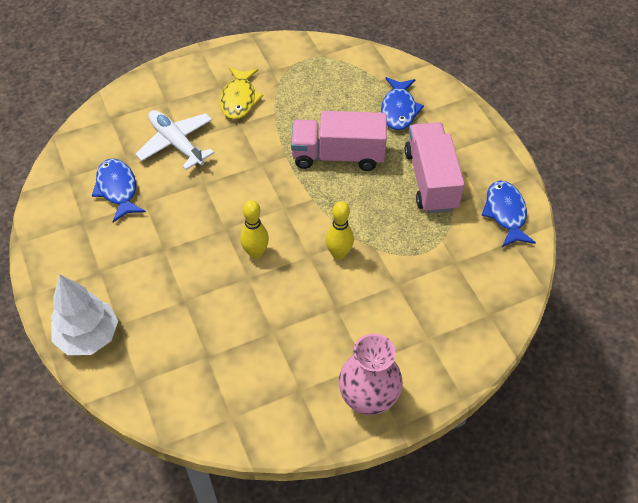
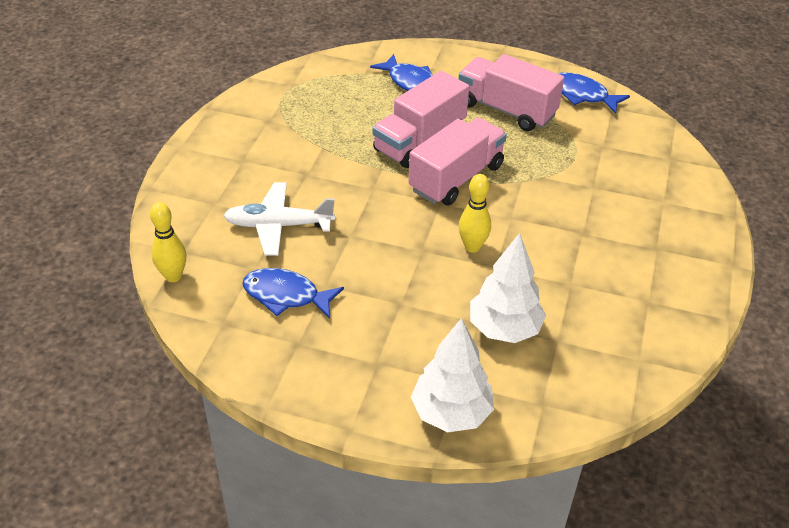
camera: 50 degrees left, 10 degrees down
yellow fish [220,67,264,119] -> none
yellow bowling pin [325,201,354,260] -> yellow bowling pin moved to [150,202,186,282]
pink vase [339,334,403,415] -> none
none -> pink truck [408,118,507,206]
none -> white tree [470,233,546,343]

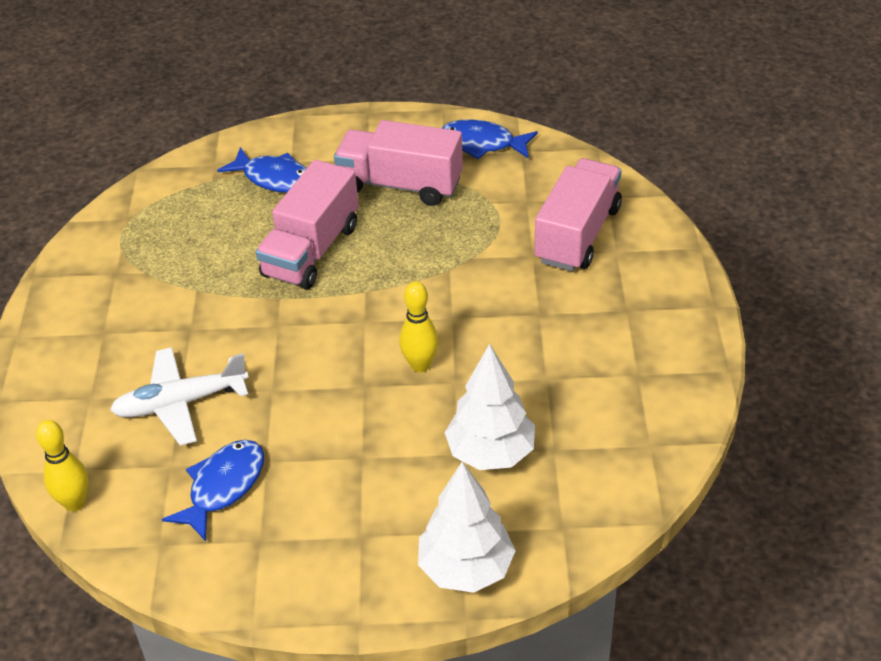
camera: 15 degrees left, 0 degrees up
blue fish [243,268,344,319] -> blue fish turned 120 degrees clockwise [162,440,264,541]
pink truck [408,118,507,206] -> pink truck moved to [534,158,622,271]

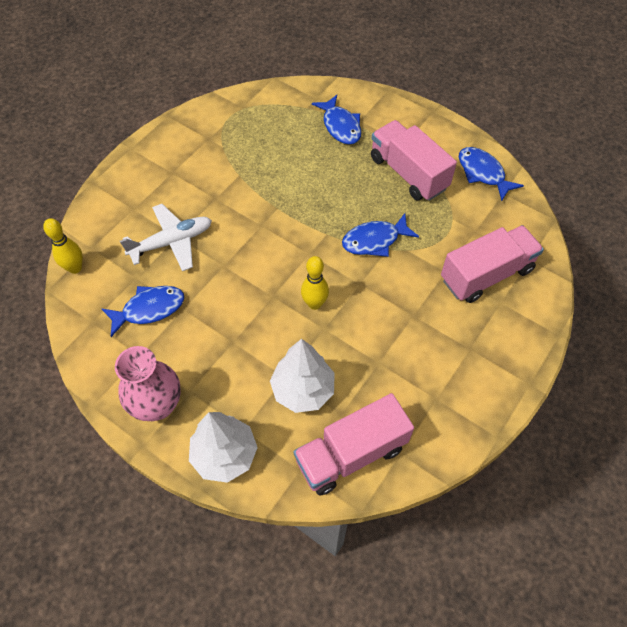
camera: 35 degrees right, 15 degrees up
white plane [110,347,249,446] -> white plane turned 135 degrees clockwise [120,204,212,271]
pink truck [256,160,359,289] -> pink truck moved to [293,393,414,496]
none -> pink vase [115,346,181,421]
none -> blue fish [342,213,419,257]

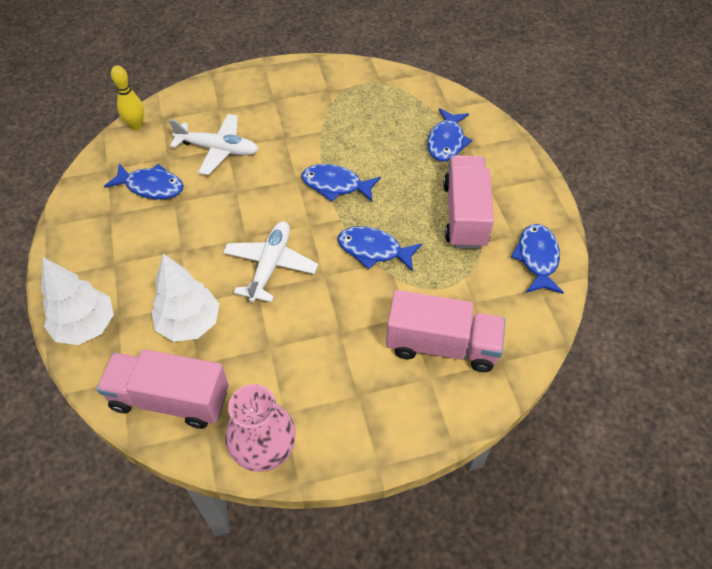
camera: 40 degrees right, 5 degrees down
pink vase [115,346,181,421] -> pink vase moved to [225,384,296,472]
yellow bowling pin [301,256,329,310] -> white plane [223,221,318,303]
none -> blue fish [302,164,381,202]

